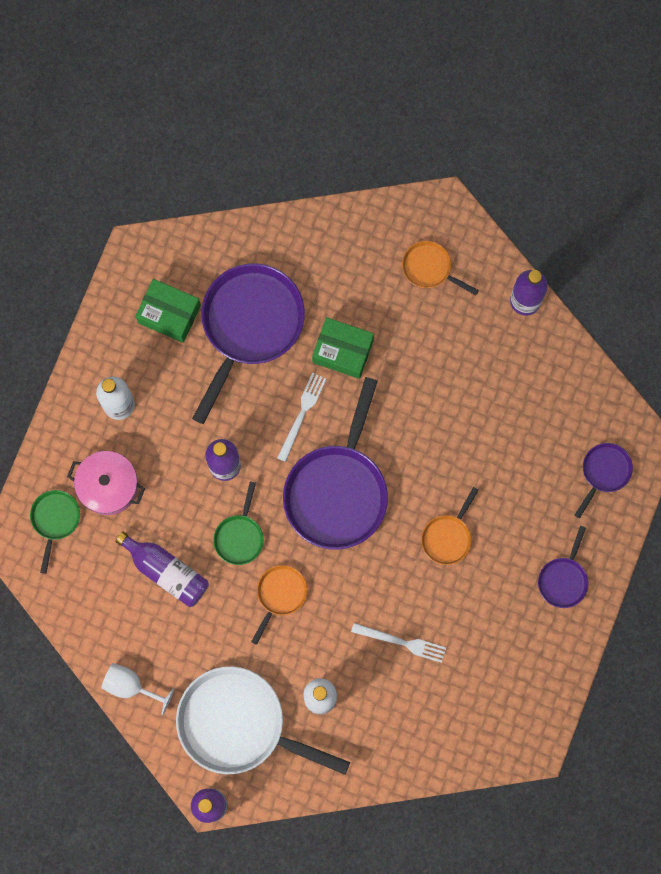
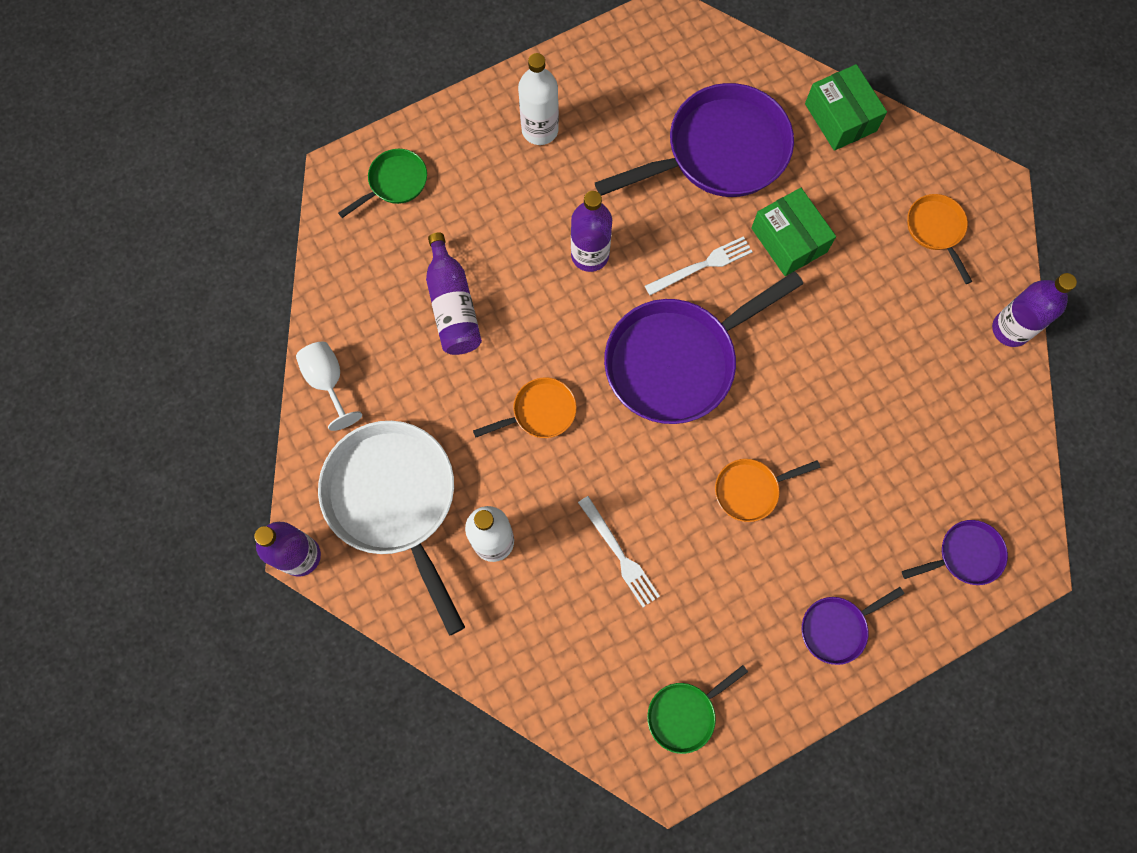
camera: 40 degrees right, 5 degrees down
pink pot [67,451,145,515] -> none
green box [135,279,201,343] -> green box moved to [805,64,887,151]
green pan [213,481,264,565] -> green pan moved to [647,665,748,754]

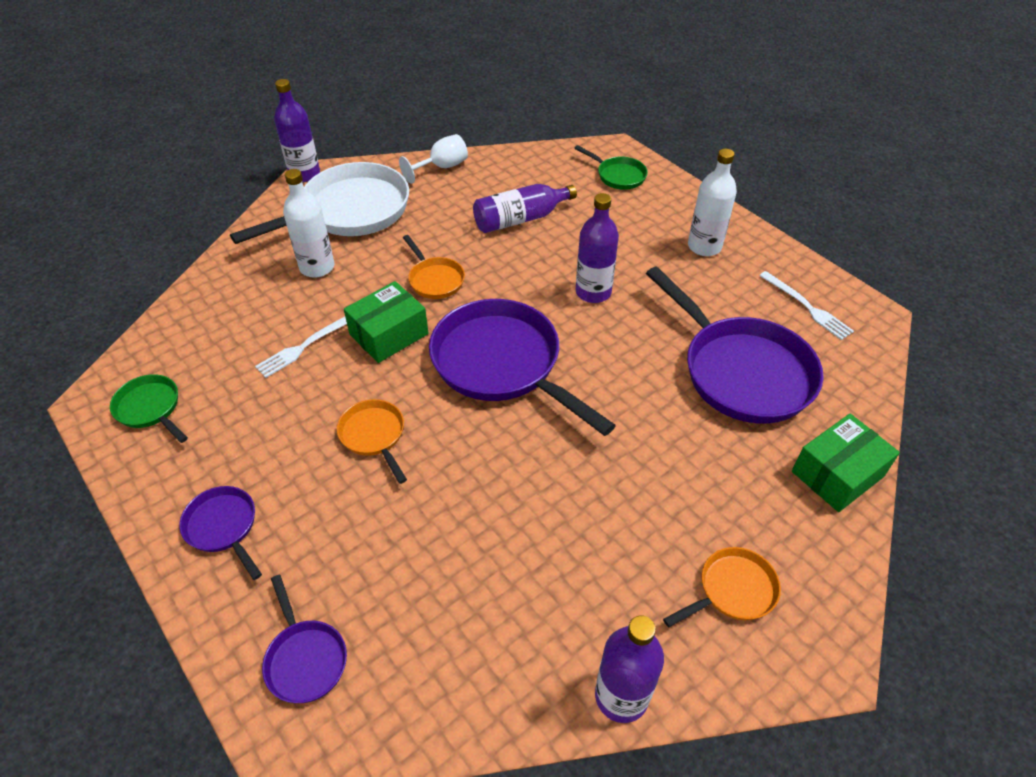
camera: 80 degrees right, 25 degrees down
white fork [645,236,753,295] -> white fork moved to [759,271,854,340]
green box [751,188,836,276] -> green box moved to [344,281,429,363]

